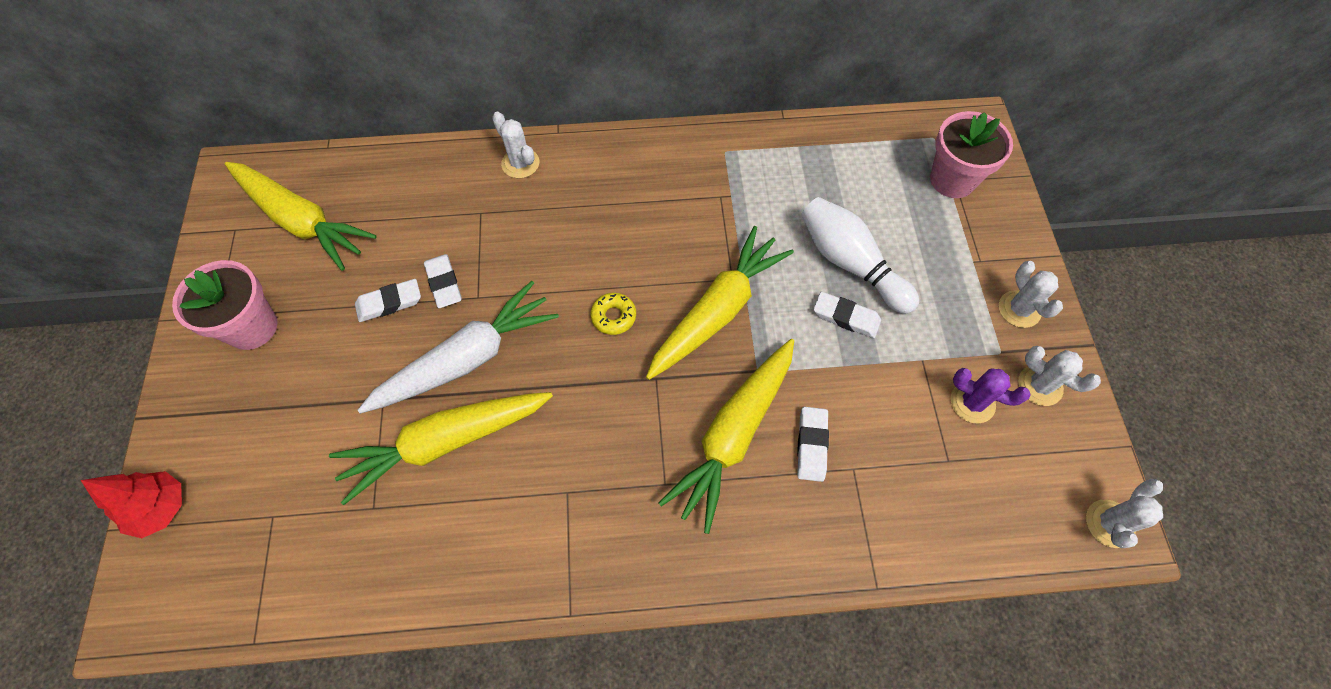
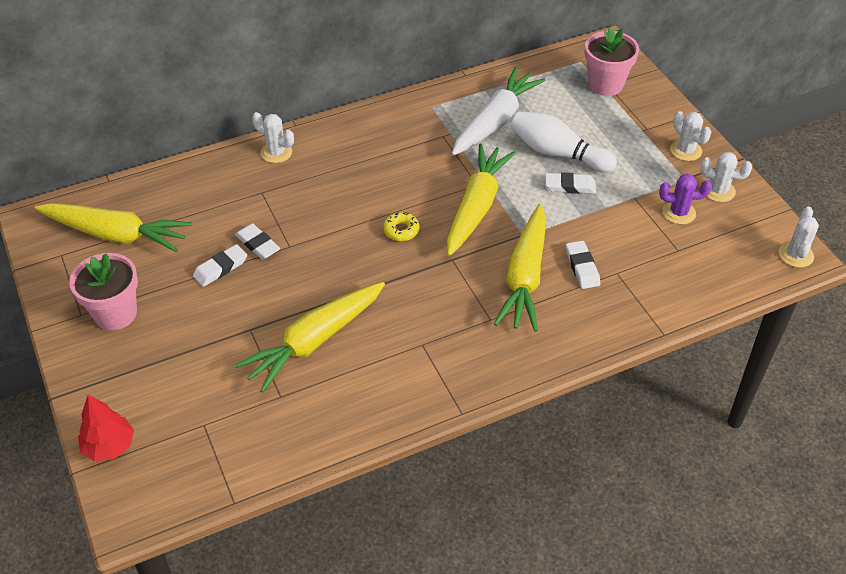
camera: 20 degrees left, 15 degrees down
white carrot [358,281,559,414] -> white carrot moved to [452,67,546,156]

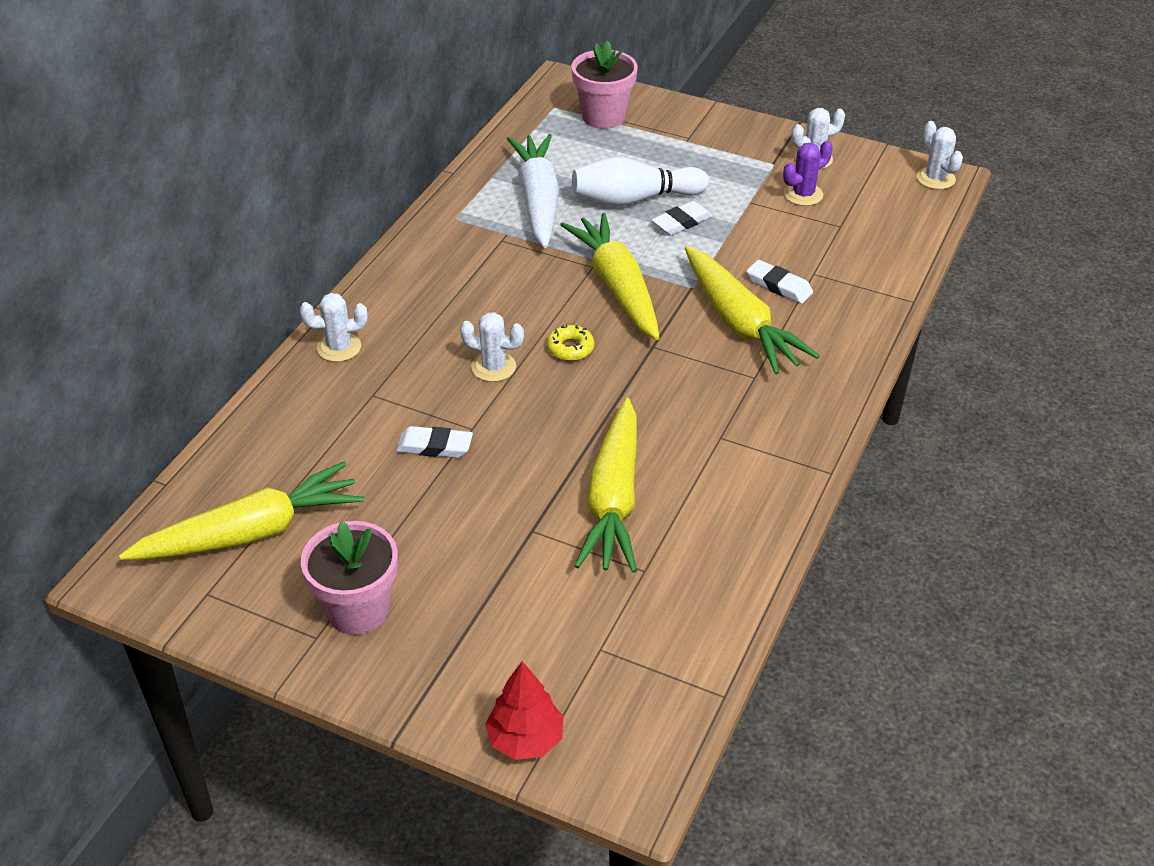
camera: 40 degrees left, 5 degrees down
white eraser [193,244,247,287] -> none
white cactus [670,111,711,161] -> white cactus moved to [460,312,524,382]

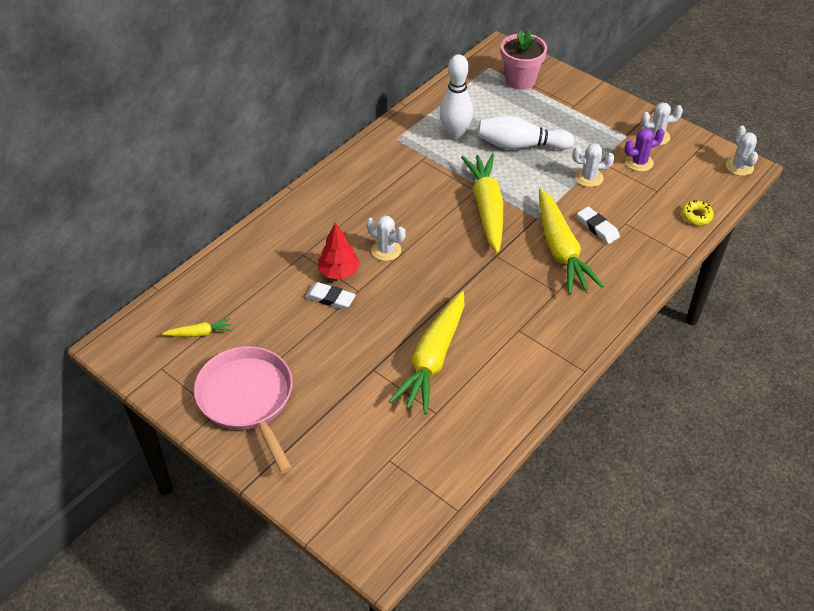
camera: 15 degrees right, 5 degrees up
yellow carrot [119,461,364,560] -> yellow carrot [162,318,232,337], size x0.45
white cactus [300,293,368,362] -> white cactus moved to [572,143,614,187]
pink flower pot [301,521,398,635] -> pink pan [194,346,293,473]
red tree [485,661,564,760] -> red tree moved to [318,222,360,279]
white carrot [507,134,559,248] -> white bowling pin [440,54,473,141]
yellow donut [547,324,594,361] -> yellow donut moved to [681,200,714,225]
white eraser [652,201,712,235] -> none

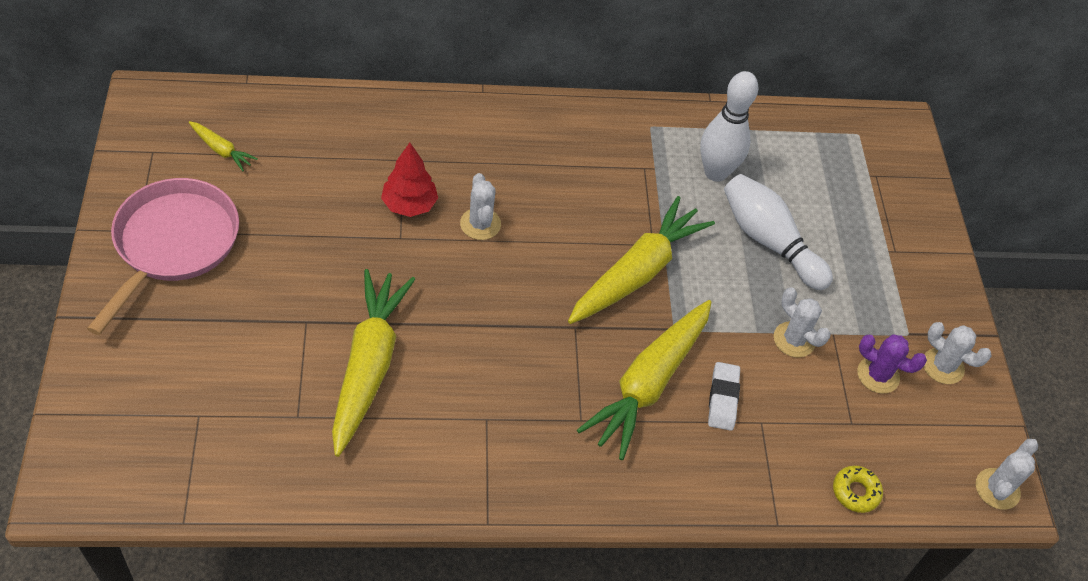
camera: 40 degrees right, 5 degrees up
white eraser [305,282,356,310] -> none
yellow carrot [389,291,465,414] -> yellow carrot turned 120 degrees clockwise [332,269,415,457]
pink flower pot [501,29,547,90] -> none

